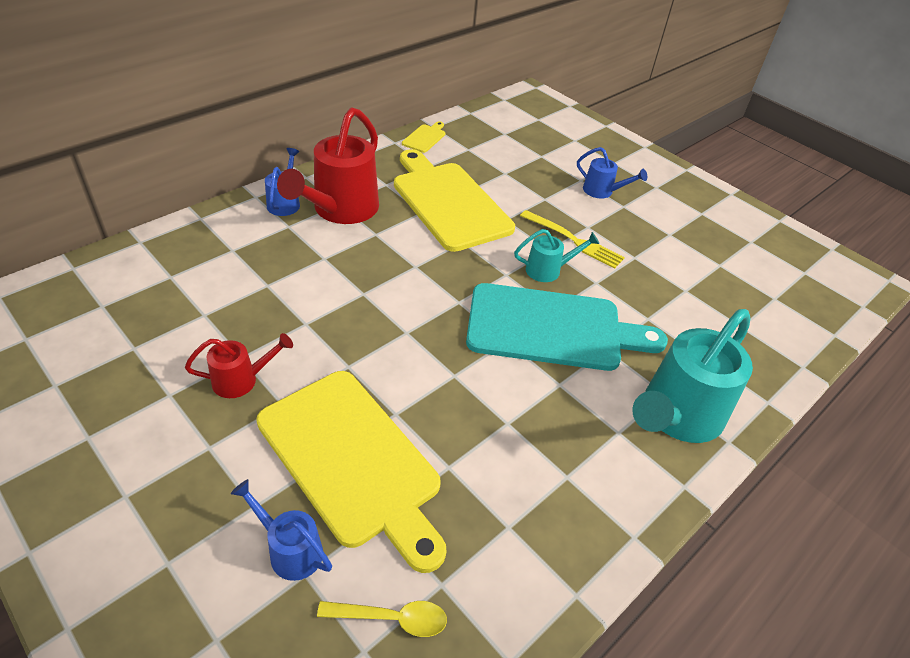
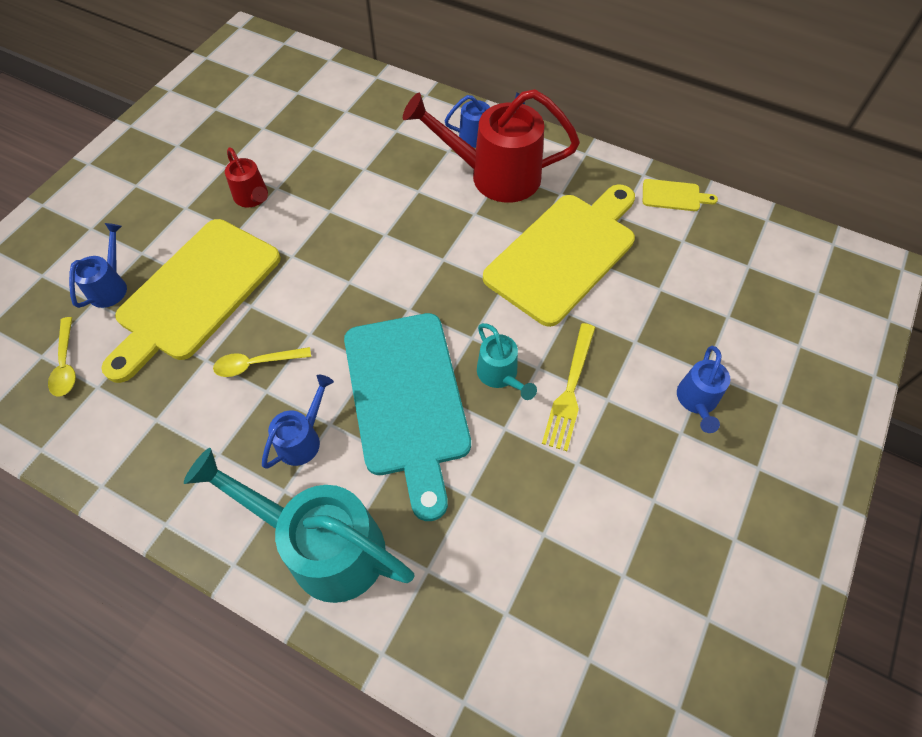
camera: 75 degrees right, 15 degrees up
none -> yellow spoon [213,347,311,377]
none -> blue watering can [262,375,334,469]

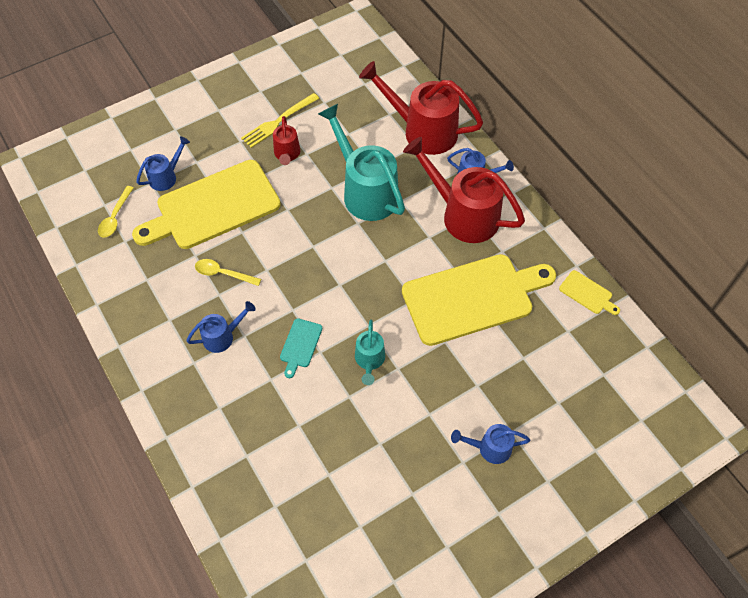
camera: 30 degrees right, 0 degrees up
turquoise watering can [184,448,415,603] -> turquoise watering can moved to [318,104,405,221]
turquoise cutting board [344,313,471,521] -> turquoise cutting board [280,318,322,378], size x0.40
yellow fork [542,323,595,451] -> yellow fork moved to [241,93,319,148]
blue watering can [677,346,730,433] -> blue watering can turned 45 degrees clockwise [451,424,530,464]
none -> red watering can [359,61,483,155]

